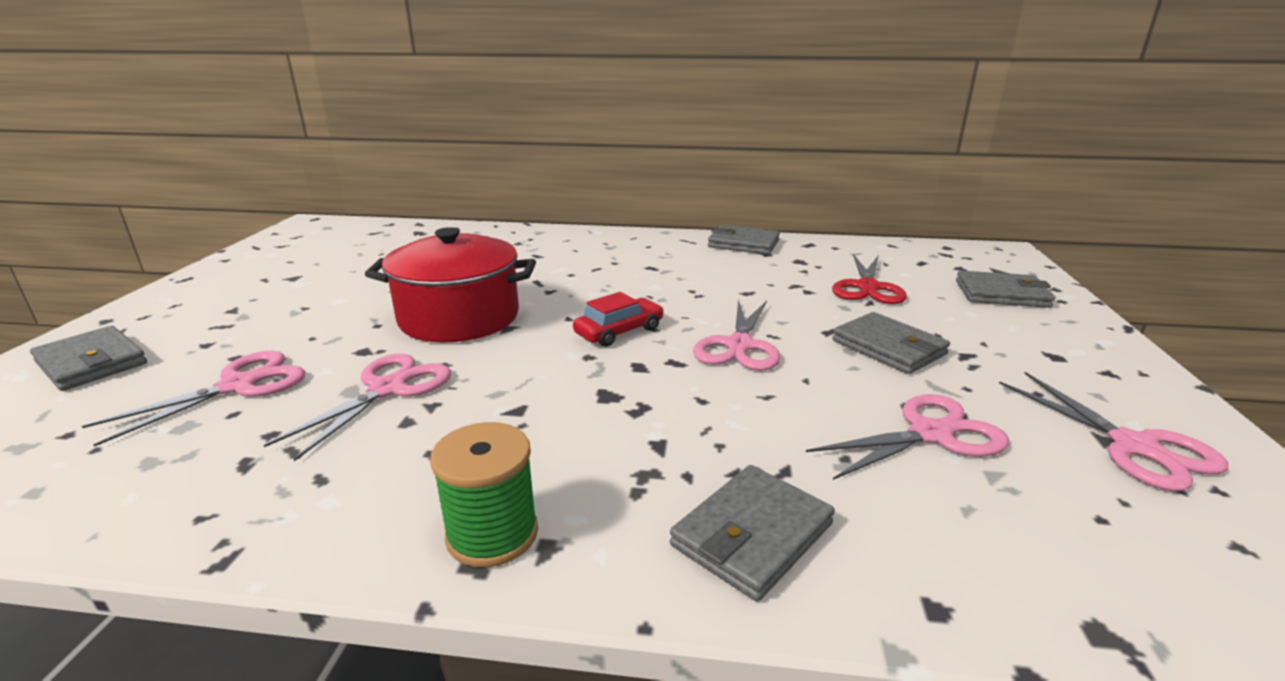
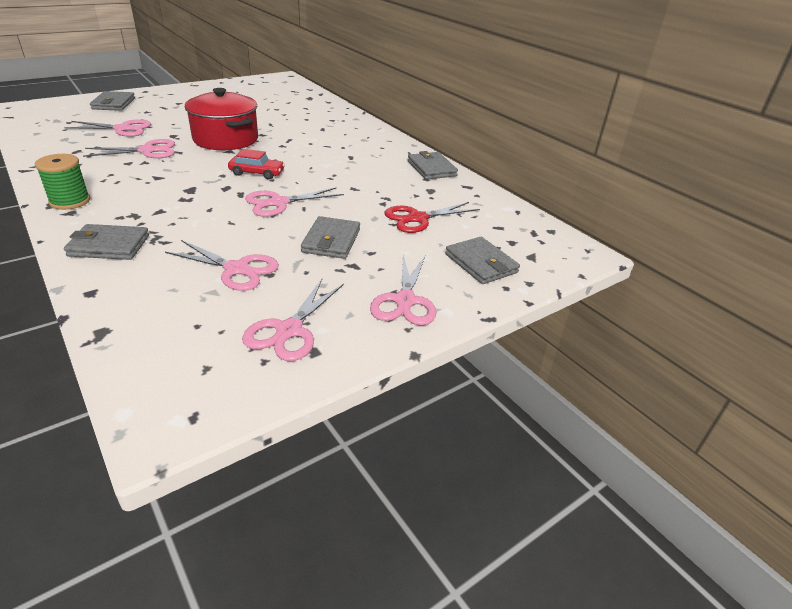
camera: 45 degrees right, 10 degrees up
none -> pink scissors [370,255,437,326]

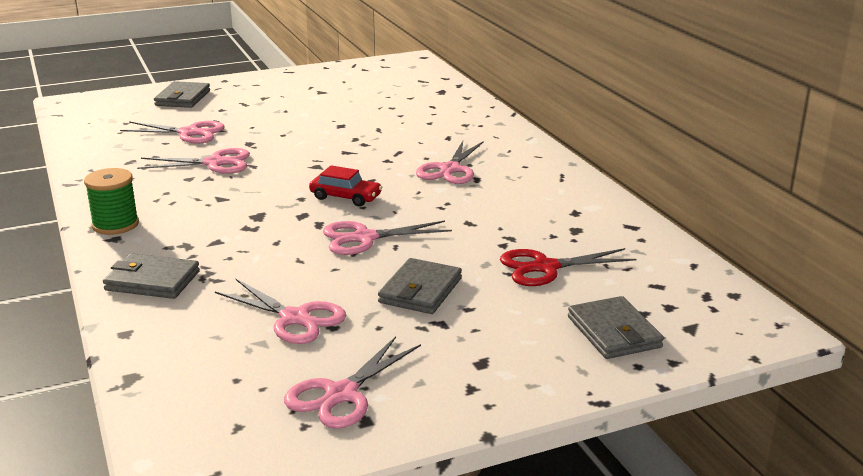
camera: 15 degrees right, 10 degrees down
red pot [185,88,258,150] -> none
pink scissors [370,255,437,326] -> pink scissors moved to [416,141,484,184]
grey wallet [408,151,458,180] -> none

